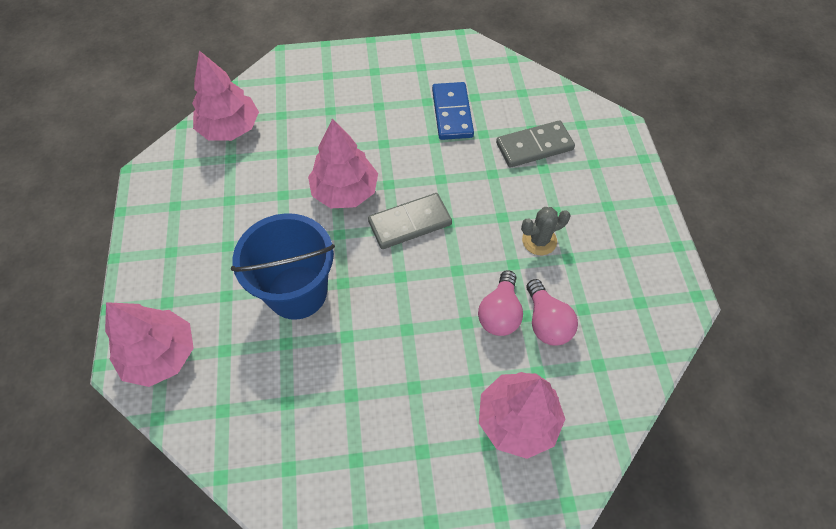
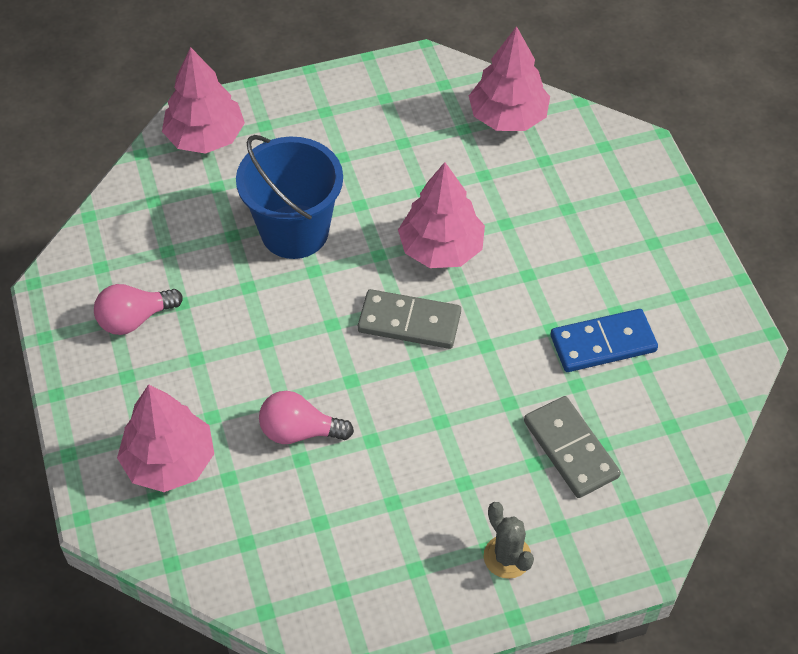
camera: 80 degrees right, 5 degrees down
grey domino [368,193,452,249] -> grey domino turned 45 degrees counterclockwise [358,289,461,349]
grey cactus [521,207,571,255] -> grey cactus moved to [484,502,534,579]
pink light bulb [526,279,578,345] -> pink light bulb moved to [94,284,183,335]

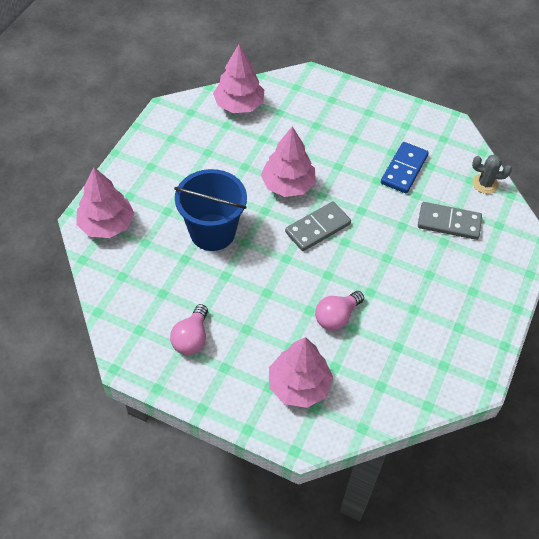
camera: 50 degrees left, 0 degrees up
grey cactus [484,502,534,579] -> grey cactus moved to [472,155,512,194]

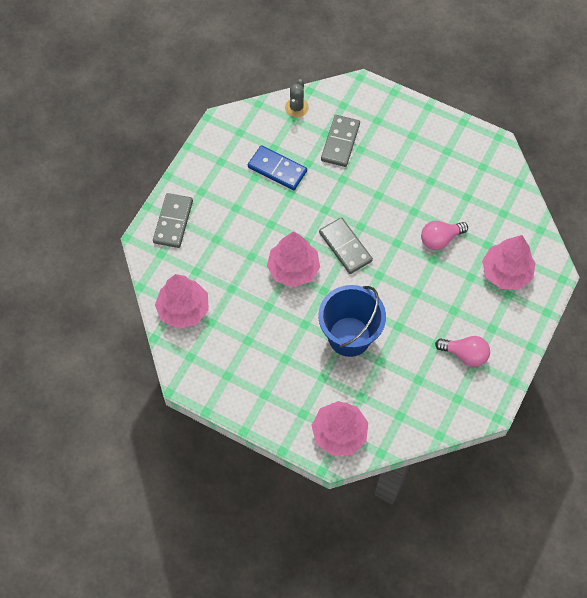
camera: 85 degrees left, 10 degrees up
pink light bulb [315,291,364,331] -> pink light bulb turned 105 degrees clockwise [421,221,468,250]
none -> grey domino [153,193,193,248]

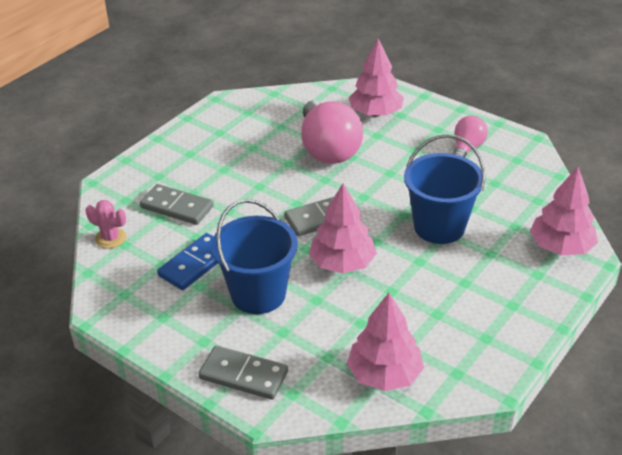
camera: 80 degrees left, 25 degrees down
grey cactus [285,79,309,118] -> pink cactus [85,200,126,249]
pink light bulb [421,221,468,250] -> pink light bulb [301,100,363,164], size x1.85
none -> blue bucket [211,199,298,314]

